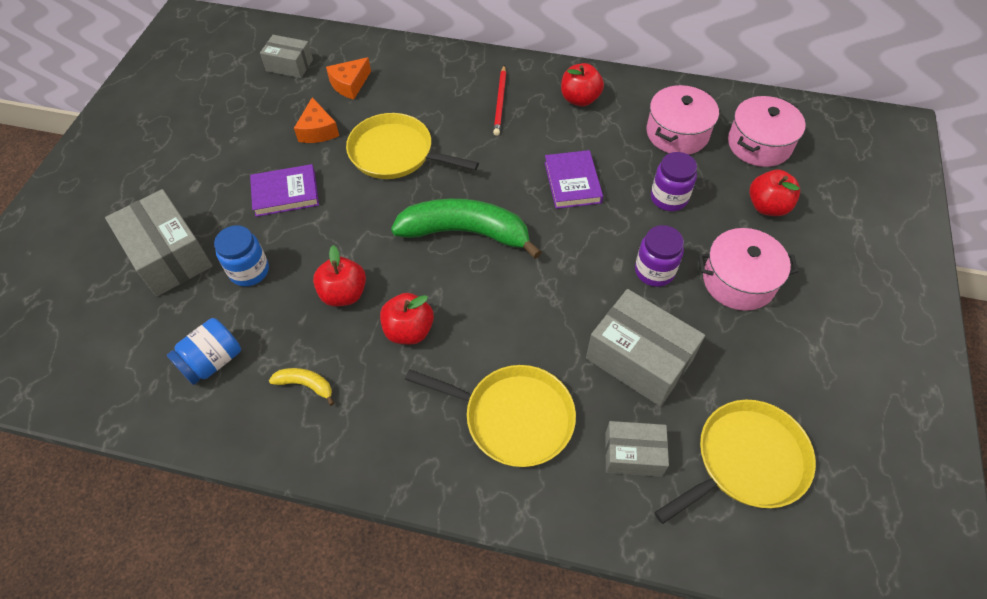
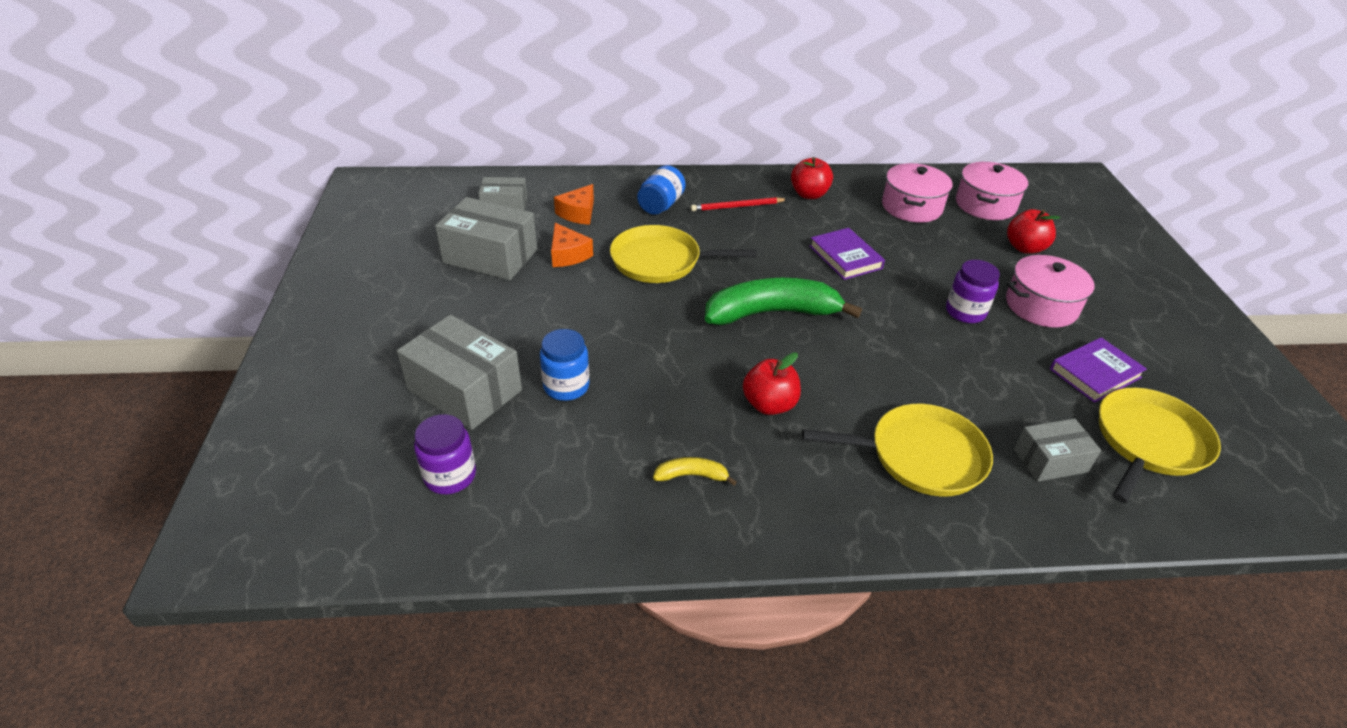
camera: 20 degrees left, 15 degrees down
blue jar [167,318,241,385] -> blue jar moved to [637,165,686,215]
purple book [250,164,319,217] -> purple book moved to [1050,337,1147,403]
red apple [313,245,366,306] -> none
red pencil [493,65,506,136] -> red pencil turned 90 degrees clockwise [691,197,788,211]
grey box [586,289,705,406] -> grey box moved to [435,197,537,280]
purple jar [651,152,697,211] -> purple jar moved to [414,414,476,494]

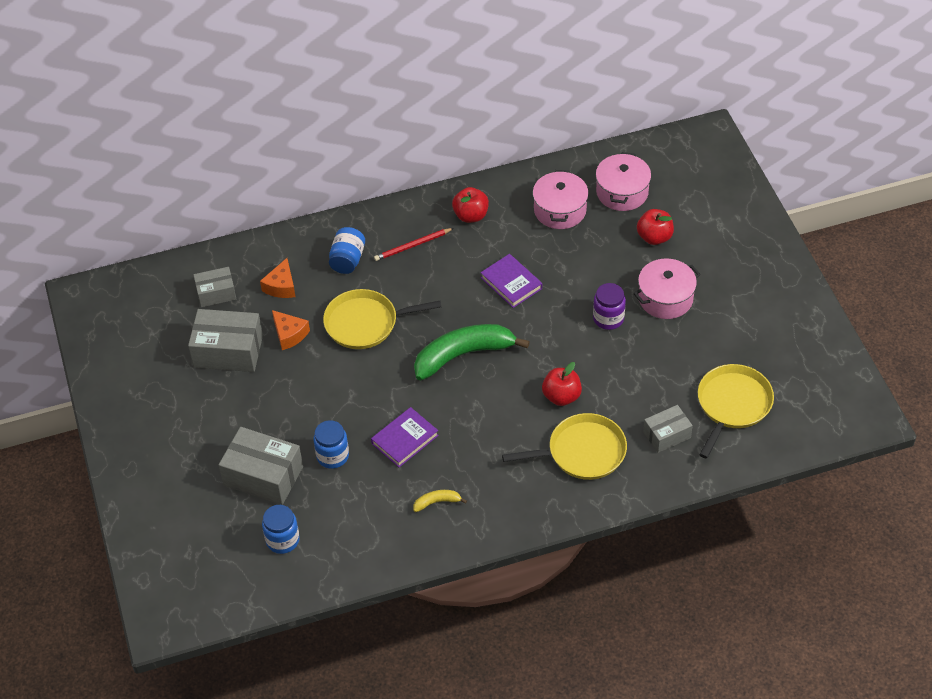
camera: 10 degrees left, 10 degrees up
purple jar [414,414,476,494] -> blue jar [262,505,300,554]
red apple [743,352,801,415] -> red apple moved to [542,362,582,406]
purple book [1050,337,1147,403] -> purple book moved to [371,407,439,467]

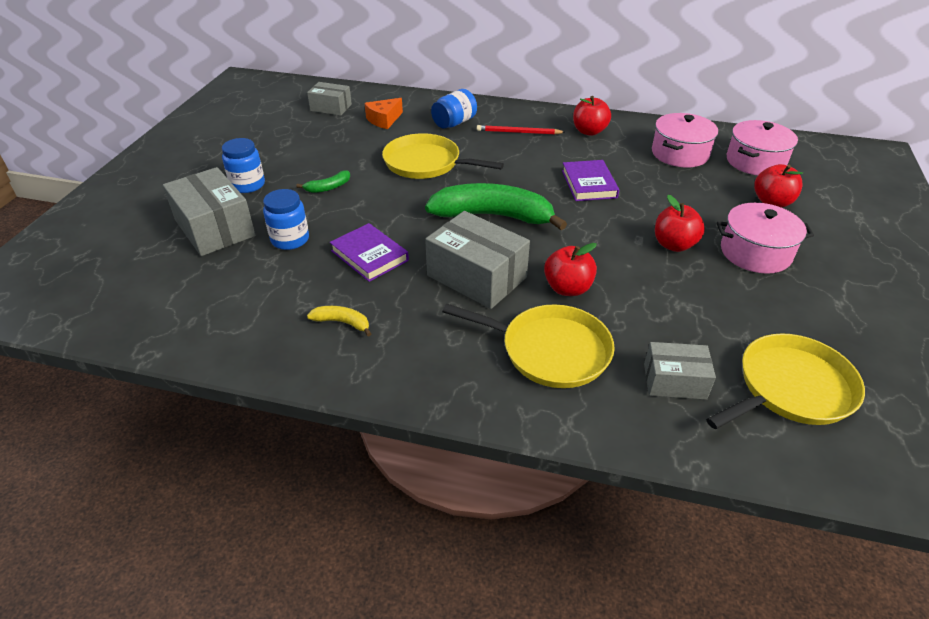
camera: 30 degrees right, 10 degrees down
grey box [188,309,263,372] -> grey box moved to [425,211,530,309]
blue jar [262,505,300,554] -> blue jar moved to [222,138,265,193]
orange cheese [272,310,310,350] -> none
purple book [371,407,439,467] -> purple book turned 60 degrees clockwise [330,223,409,282]
purple jar [593,283,626,330] -> red apple [655,195,705,252]
none -> green banana [296,170,350,193]

